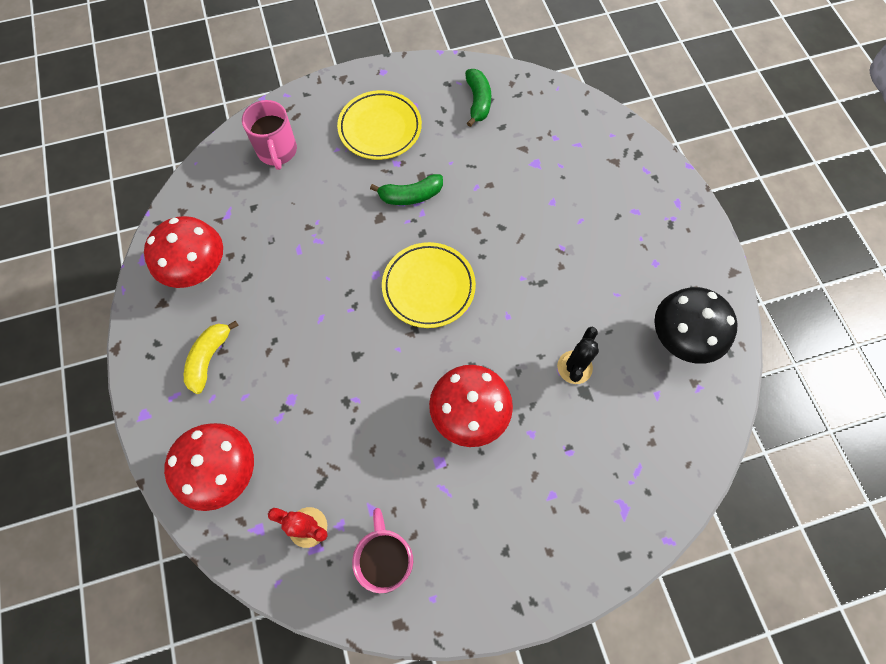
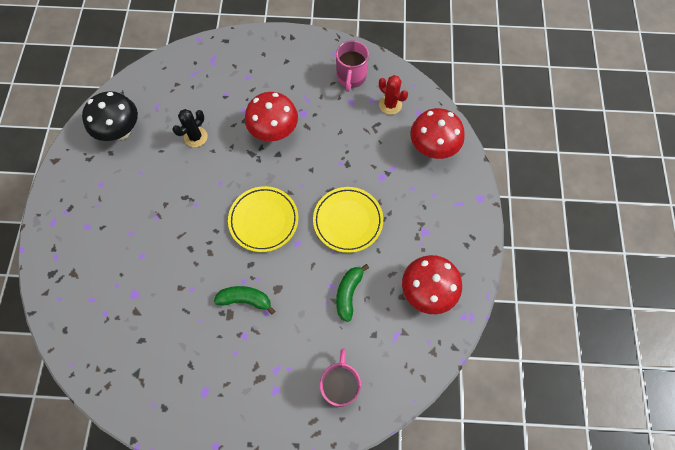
camera: 160 degrees left, 0 degrees up
yellow banana [184,320,239,394] -> none
yellow plate [337,90,422,160] -> yellow plate moved to [313,187,383,253]
green banana [465,69,491,127] -> green banana moved to [336,264,369,322]

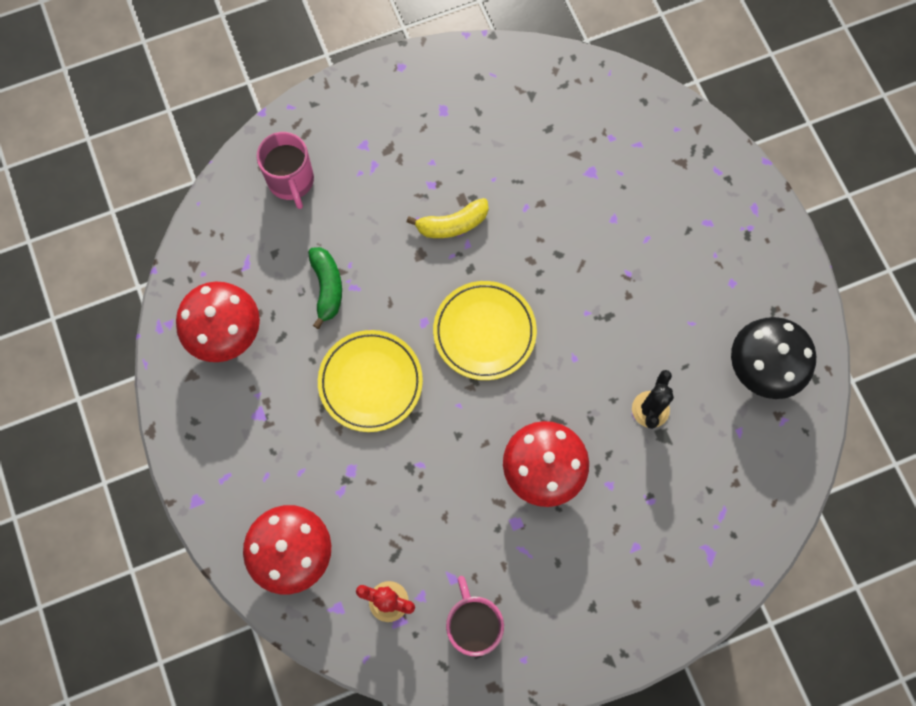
camera: 155 degrees right, 5 degrees up
green banana [214,286,275,315] -> yellow banana [407,198,489,238]

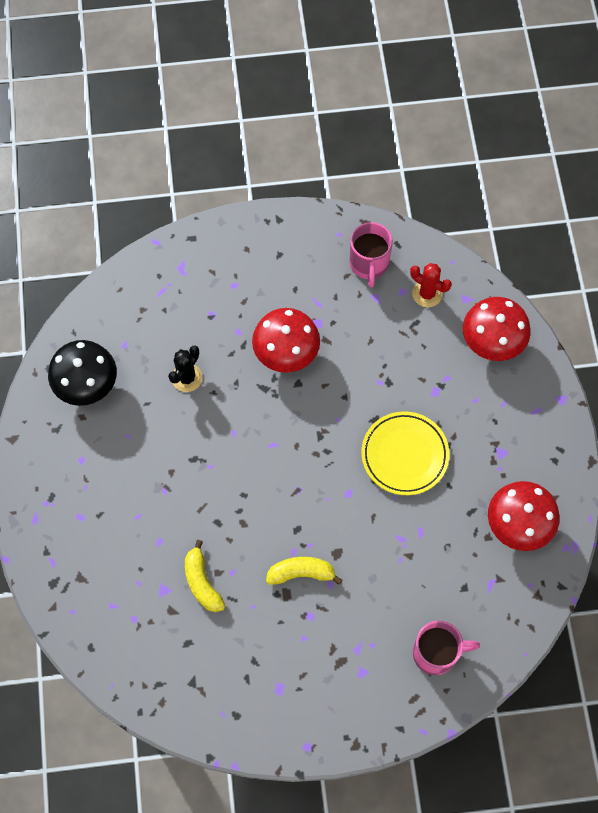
camera: 165 degrees left, 5 degrees down
pink mug [257,132,314,209] -> pink mug turned 90 degrees clockwise [413,621,480,675]
green banana [308,247,342,329] -> none
yellow plate [433,281,537,380] -> none
none -> yellow banana [185,540,225,612]

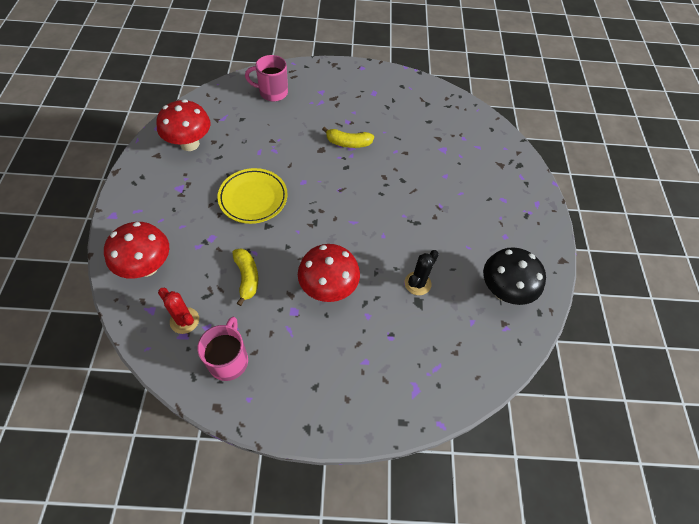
camera: 175 degrees left, 10 degrees down
yellow banana [185,540,225,612] -> yellow banana moved to [232,248,258,306]

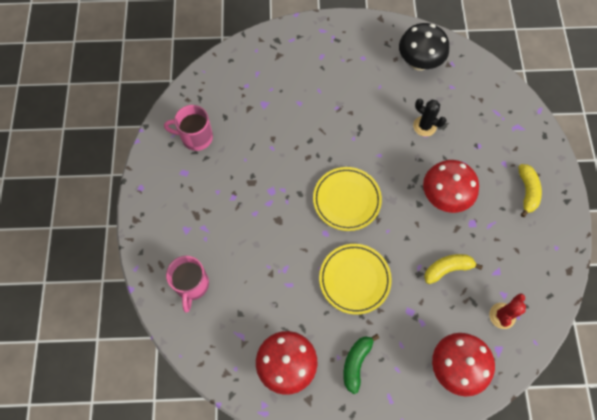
camera: 90 degrees left, 10 degrees up
pink mug [197,317,248,381] -> pink mug moved to [164,105,213,151]
yellow banana [322,127,374,148] -> yellow banana moved to [518,164,542,217]
none -> yellow plate [313,167,382,231]
none -> green banana [343,334,379,394]

